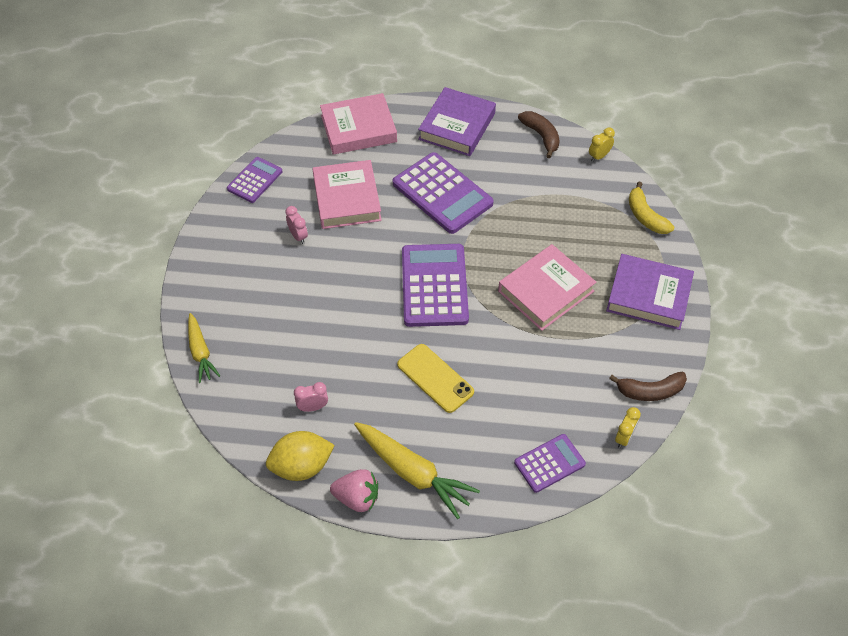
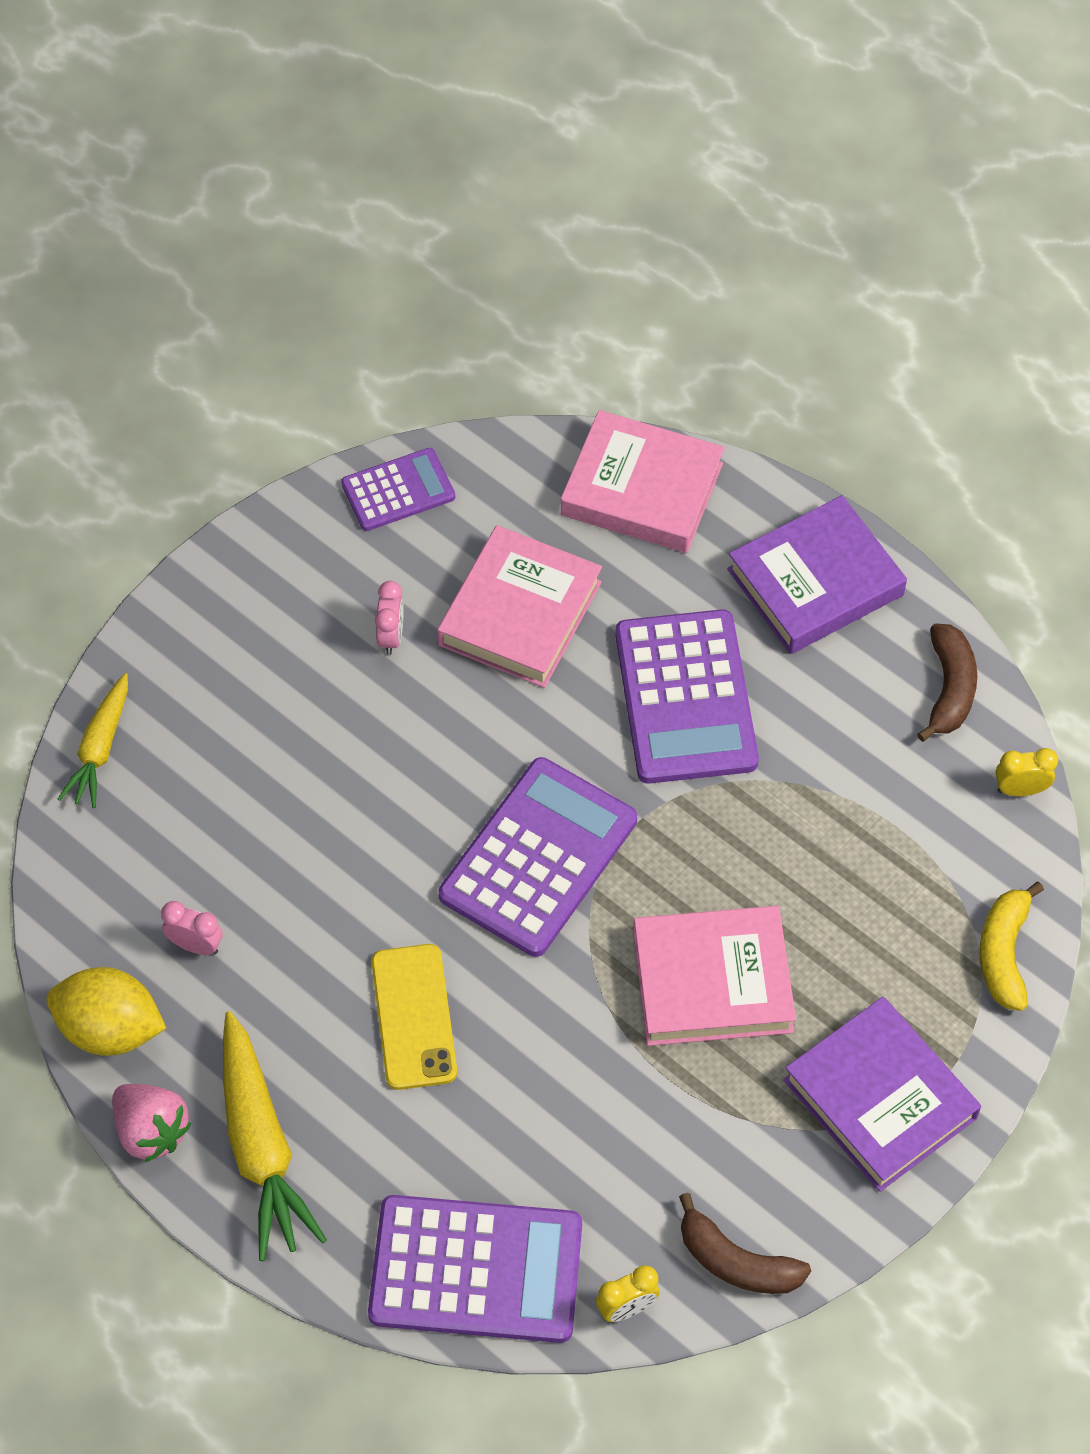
camera: 35 degrees right, 5 degrees up
purple calculator [514,434,586,493] -> purple calculator [368,1195,582,1343], size x1.76

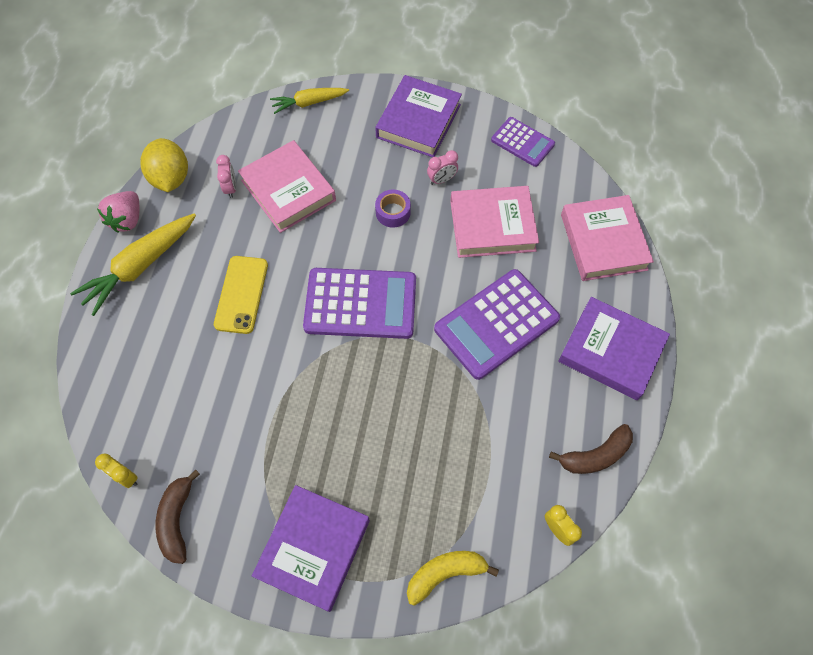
camera: 60 degrees right, 5 degrees up
purple calculator [368,1195,582,1343] -> none
yellow phone [371,944,457,1090] -> yellow phone turned 45 degrees counterclockwise [214,256,268,334]
pink book [633,906,796,1046] -> pink book moved to [238,140,336,233]
none -> purple book [375,75,462,157]
none -> purple tape [375,189,411,228]

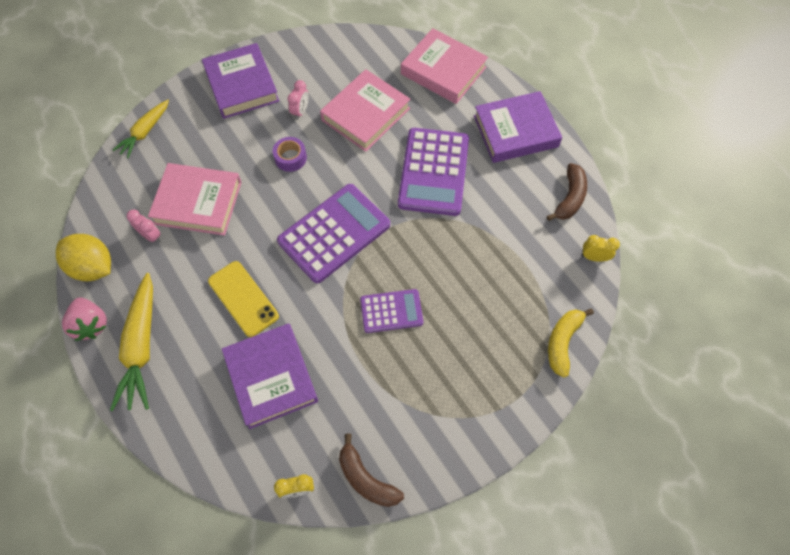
camera: 45 degrees left, 0 degrees up
purple book [252,485,370,612] -> purple book moved to [222,323,318,429]
purple calculator [491,117,555,167] -> purple calculator moved to [360,289,423,333]

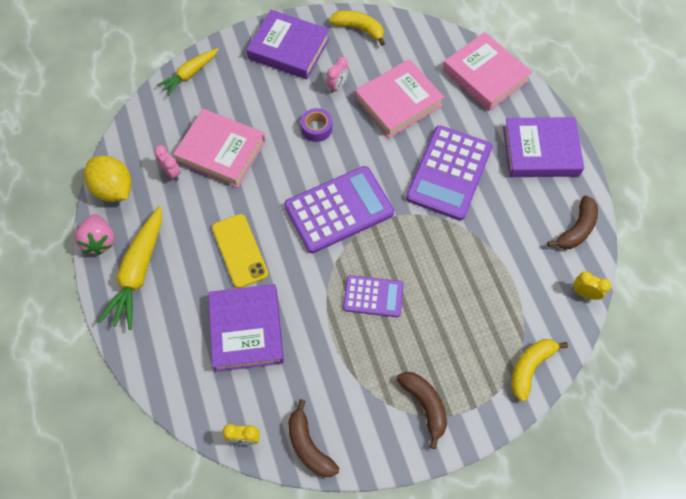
camera: 15 degrees right, 0 degrees up
purple book [202,43,279,119] -> purple book turned 60 degrees counterclockwise [246,10,330,79]
none -> yellow banana [329,10,385,46]
none -> brown banana [396,372,447,449]

